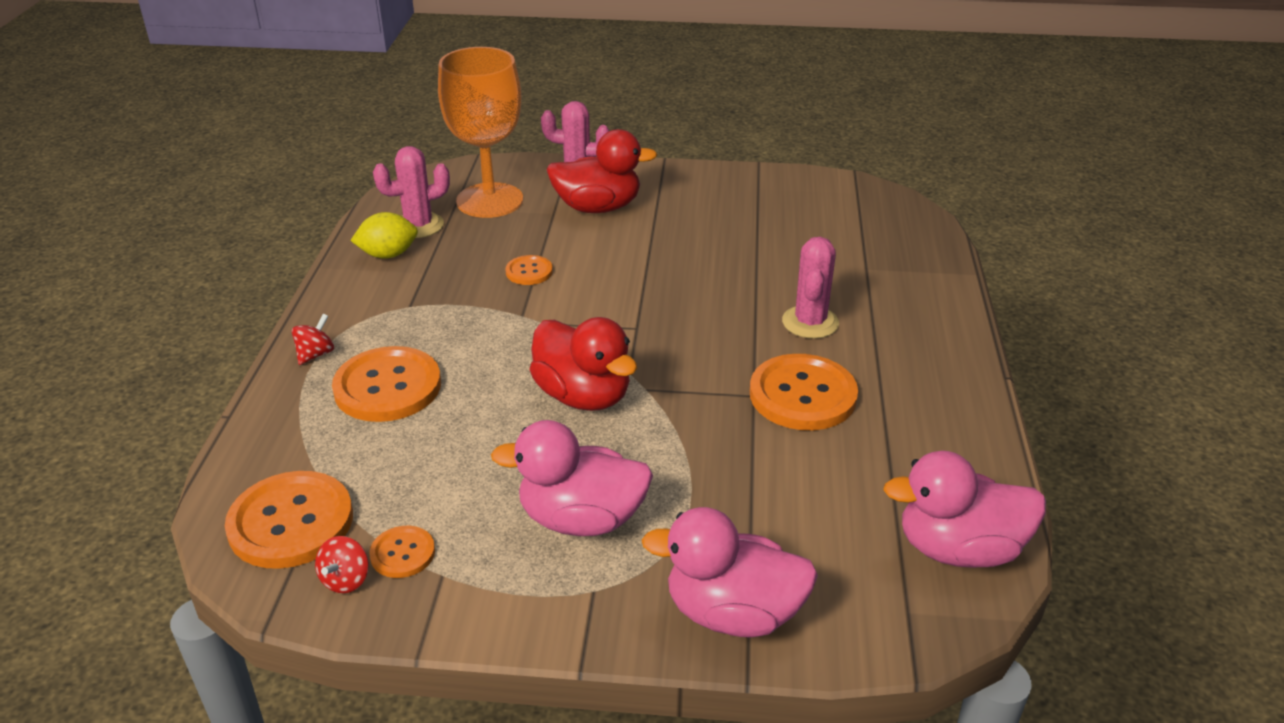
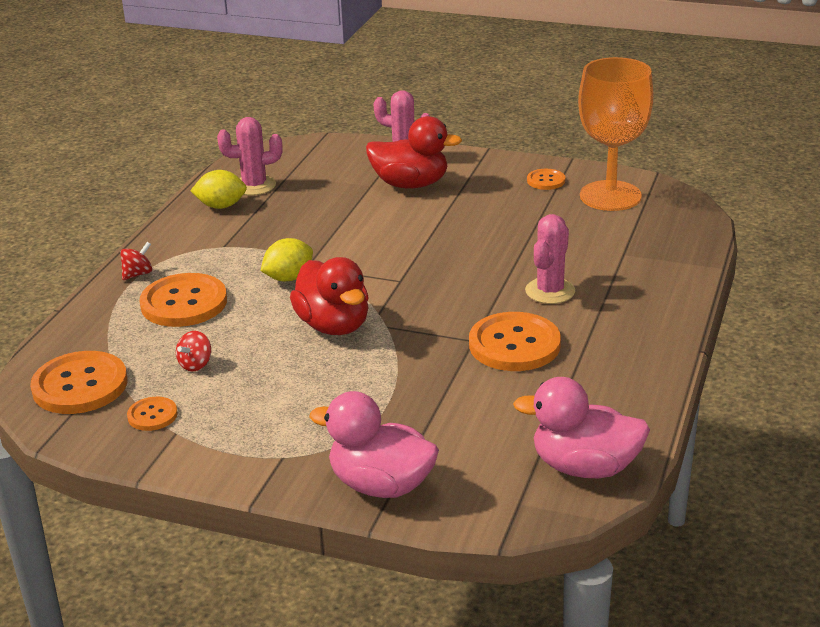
camera: 15 degrees right, 5 degrees down
red spinning top [315,536,369,593] -> red spinning top moved to [176,331,211,372]
orange goblet [438,47,523,218] -> orange goblet moved to [578,57,654,211]
pink duck [491,420,653,536] -> none
orange button [505,255,553,285] -> orange button moved to [527,169,565,190]
none -> yellow lemon [261,238,313,281]

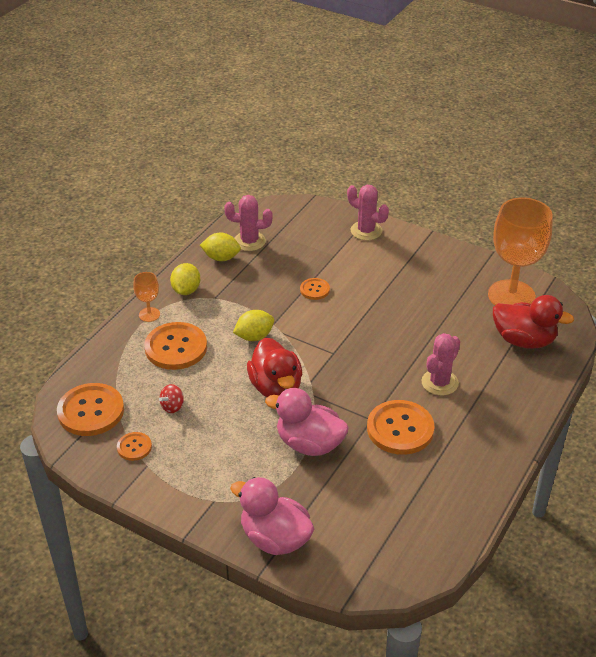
camera: 10 degrees right, 10 degrees up
red spinning top [120,242,152,280] -> orange goblet [133,272,160,322]
red duck [366,116,462,188] -> red duck moved to [493,295,574,349]
pink duck [513,377,650,478] -> pink duck moved to [265,388,349,456]
orange button [527,169,565,190] -> orange button moved to [300,278,330,300]
none -> yellow lemon [170,263,200,295]

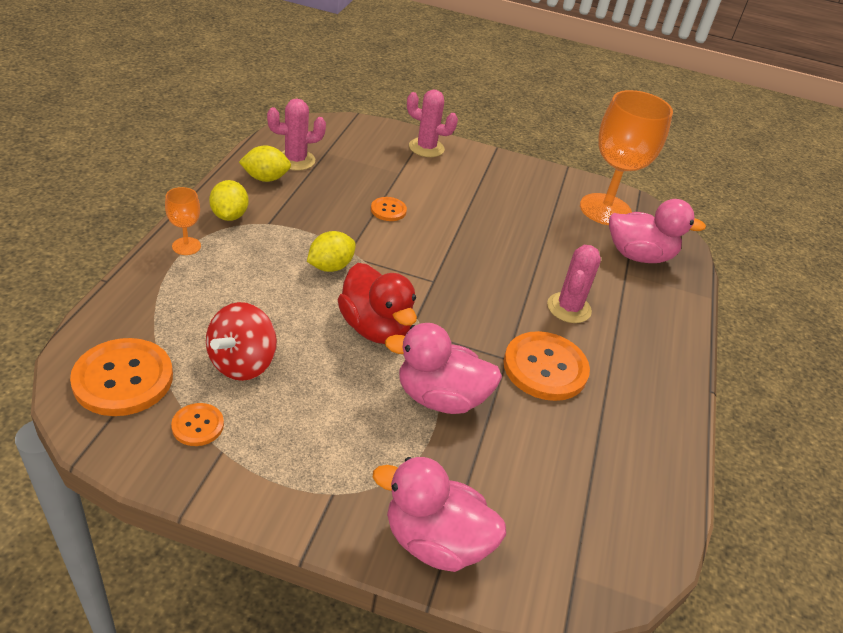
camera: 20 degrees left, 0 degrees up
orange button [144,322,207,370] -> none
red spinning top [159,384,184,413] -> red spinning top [206,302,277,381], size x1.90
red duck [493,295,574,349] -> pink duck [609,199,706,263]

